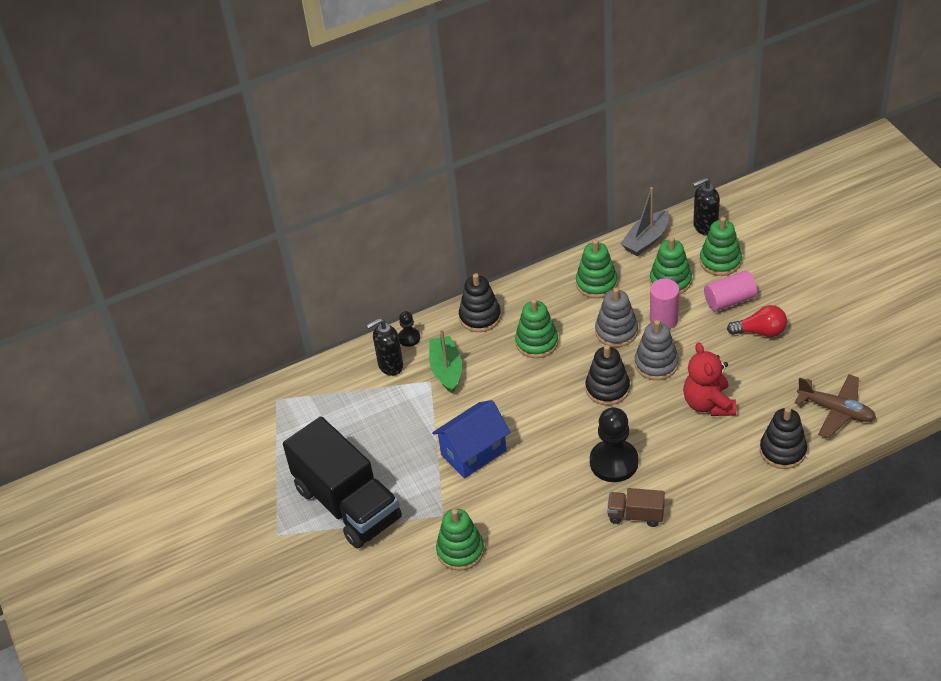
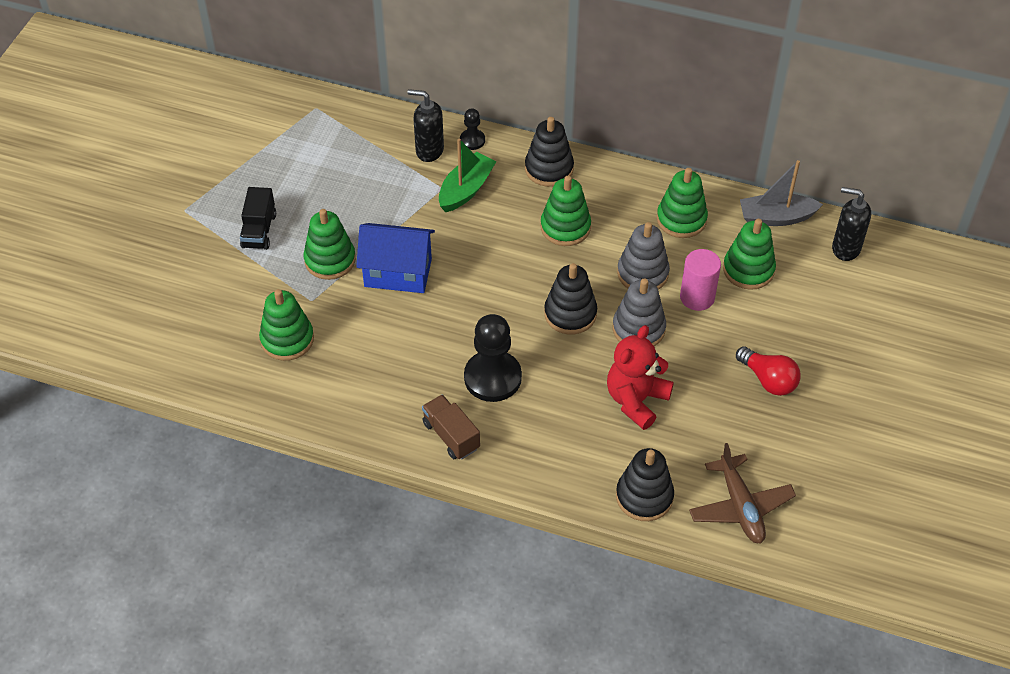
camera: 40 degrees right, 5 degrees up
black truck [283,416,402,549] -> black truck [240,187,276,250], size x0.44
green stacking toy [700,217,742,276] -> green stacking toy moved to [303,209,356,280]
pink cylinder [704,271,757,311] -> none

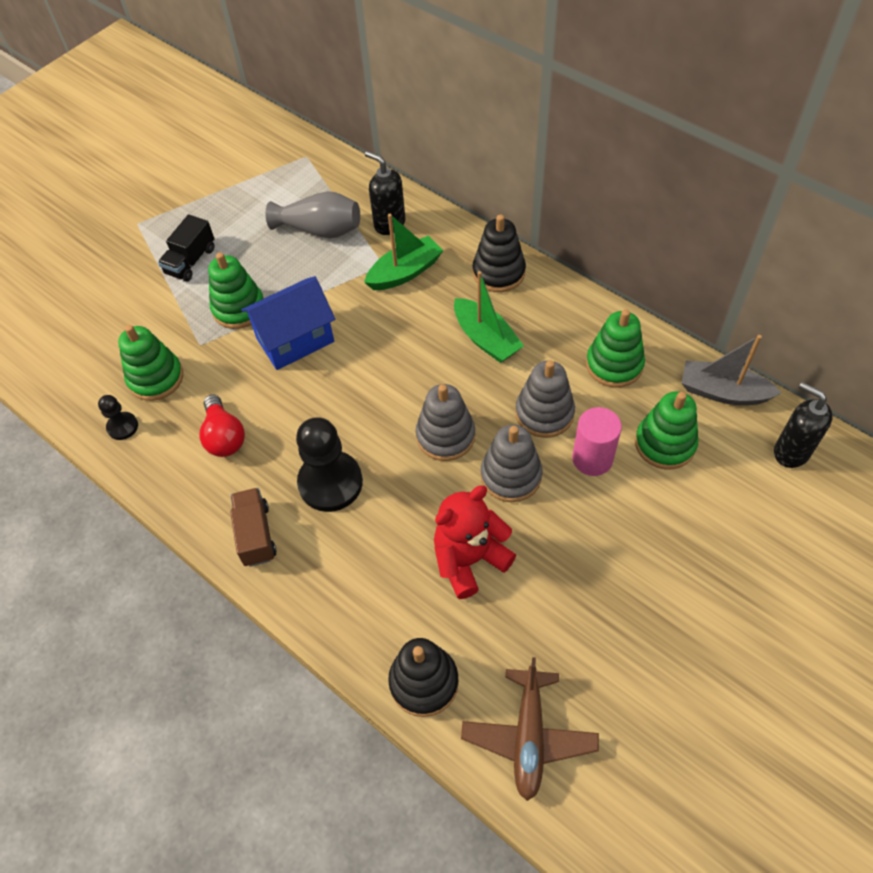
camera: 25 degrees right, 5 degrees up
blue house [356,223,435,293] -> blue house turned 60 degrees counterclockwise [241,276,335,370]
black pawn [460,108,485,150] -> black pawn moved to [98,395,138,440]
green stacking toy [541,176,591,246] -> green boat [454,271,524,363]
black stacking toy [544,263,597,334] -> grey stacking toy [416,384,475,461]
red light bulb [736,346,801,396] -> red light bulb moved to [199,394,245,457]
none -> grey vase [266,191,360,238]

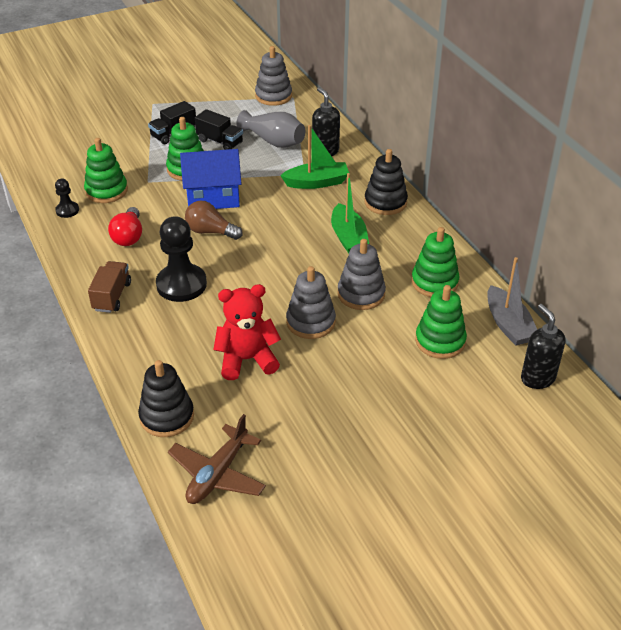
camera: 20 degrees right, 15 degrees down
grey stacking toy [416,384,475,461] -> grey stacking toy moved to [255,46,292,106]
pink cylinder [572,407,622,476] -> none
grey boat [681,335,782,405] -> grey boat turned 150 degrees counterclockwise [487,257,537,346]
none -> brown light bulb [185,200,243,240]
none -> black truck [195,109,243,150]

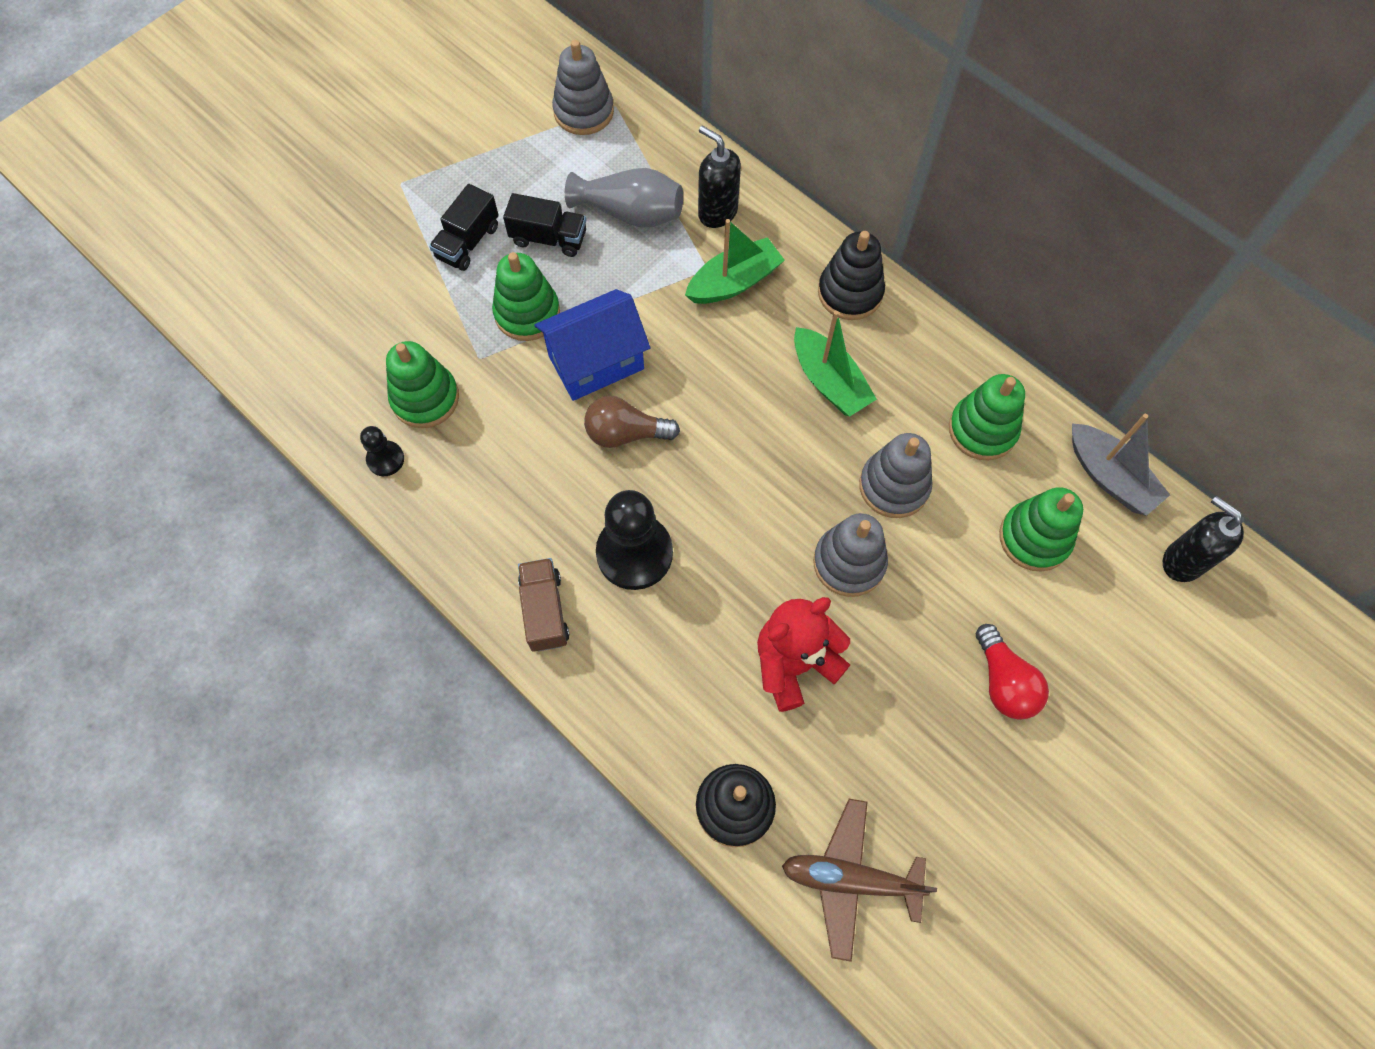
camera: 20 degrees left, 25 degrees up
red light bulb [108,207,142,246] -> red light bulb moved to [976,624,1049,720]
brown plane [168,414,266,504] -> brown plane turned 90 degrees clockwise [782,799,937,962]

